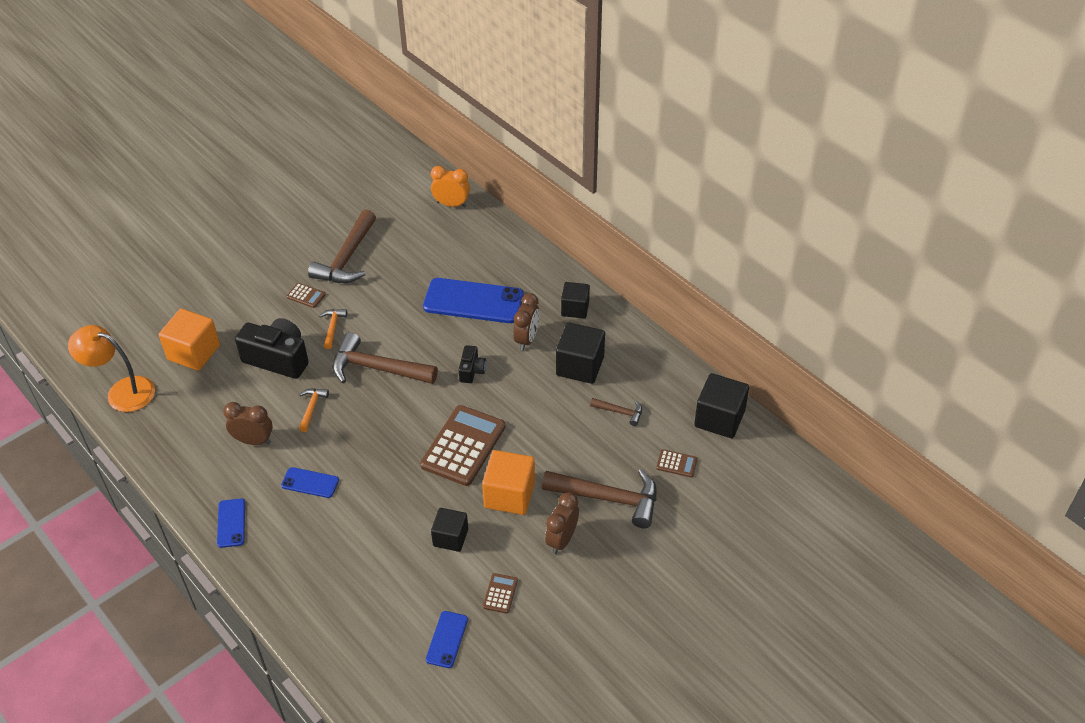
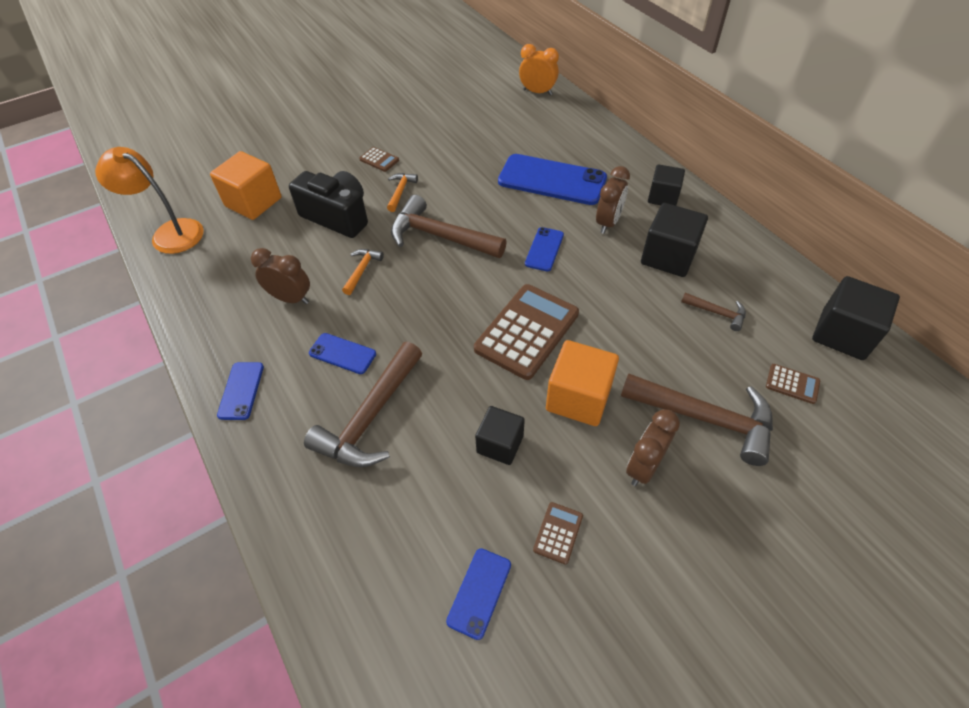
camera: 10 degrees right, 5 degrees up
brown hammer [308,209,376,283] -> brown hammer moved to [304,342,422,467]
black camera [459,345,486,383] -> blue phone [525,227,564,272]

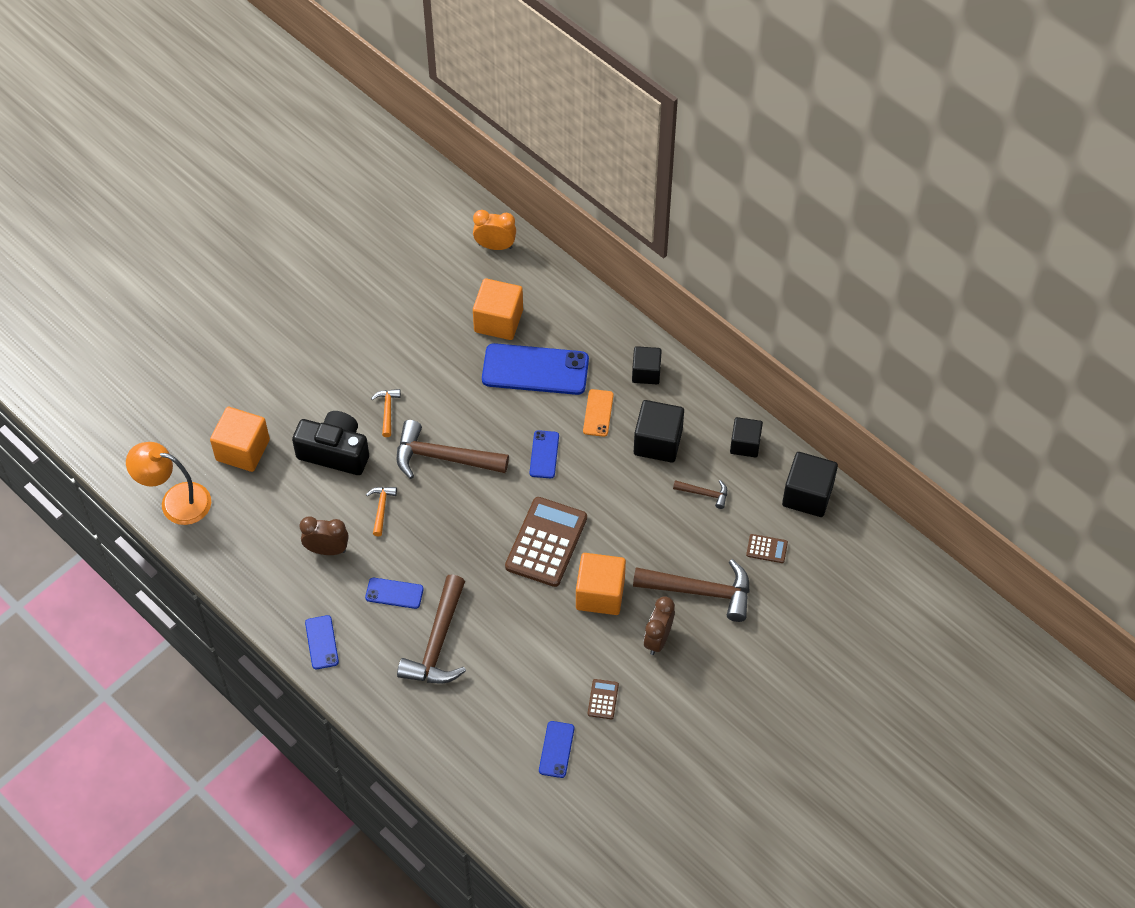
camera: 15 degrees left, 5 degrees up
brown calculator [359,147,399,172] -> none
black cube [475,406,525,465] -> black cube moved to [730,417,763,457]
brown clock [596,166,630,234] -> orange phone [583,389,614,437]
none -> orange cube [473,278,523,340]

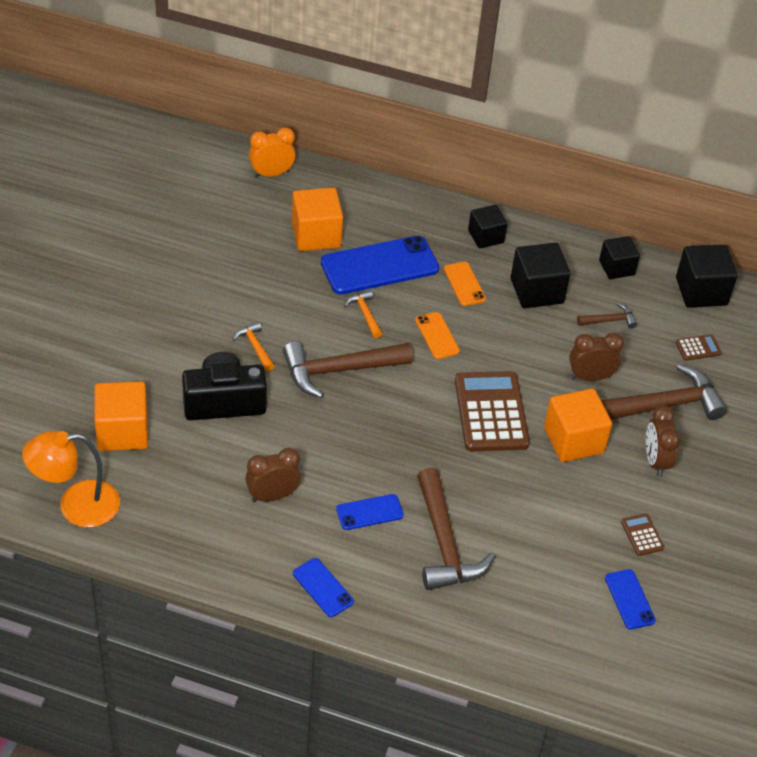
camera: 30 degrees left, 10 degrees down
orange hammer [366,487,397,536] -> orange hammer moved to [344,290,382,338]
blue phone [529,430,559,478] -> orange phone [415,312,460,359]
none -> brown clock [569,333,624,381]

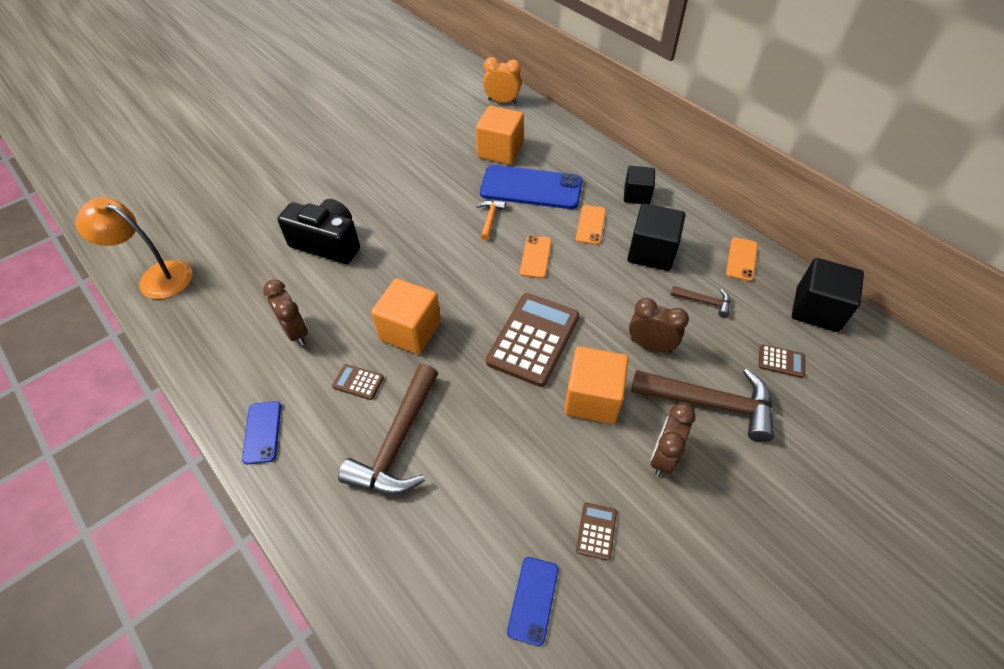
camera: 35 degrees right, 5 degrees up
orange cube [94,381,148,451] -> orange cube moved to [371,278,441,355]
orange hammer [233,322,274,371] -> none
brown clock [245,448,301,502] -> brown clock turned 45 degrees clockwise [263,279,308,346]
brown hammer [283,341,413,398] -> none
blue phone [336,494,404,530] -> brown calculator [332,364,384,400]
black cube [599,236,640,279] -> orange phone [726,237,758,281]

